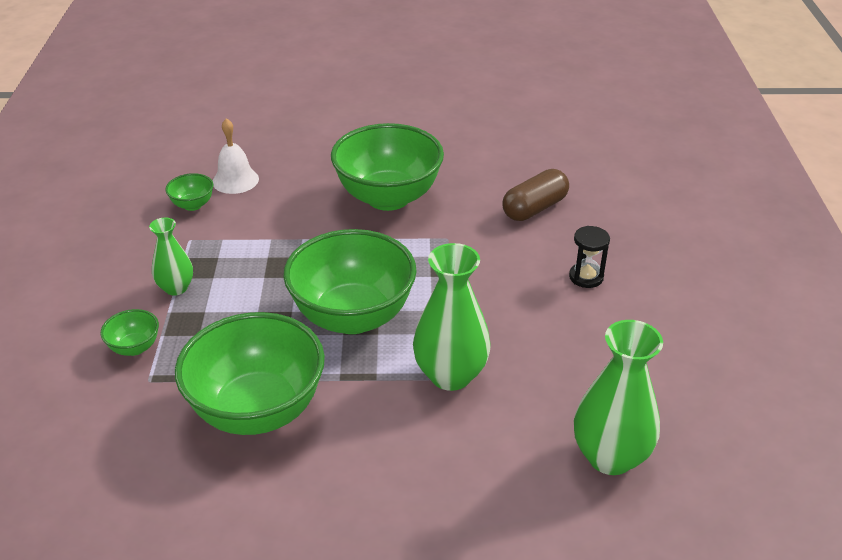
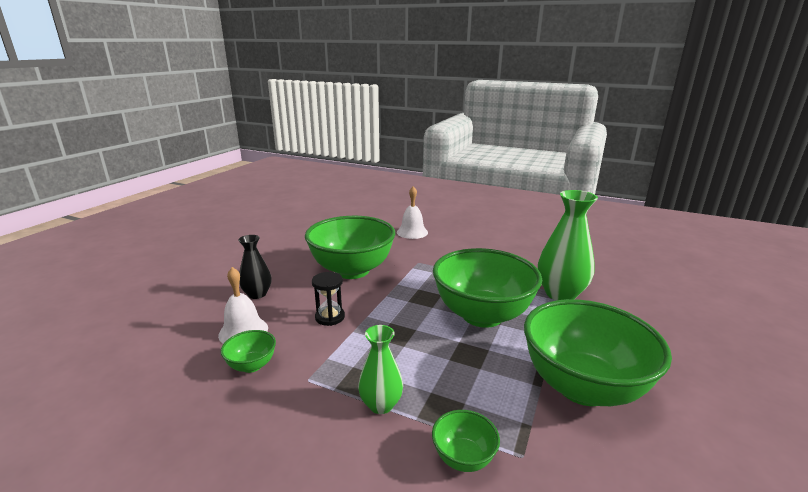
camera: 65 degrees left, 15 degrees down
brown capsule [503,169,569,221] -> white bell [397,186,428,239]
black hourglass [569,226,610,288] -> black hourglass moved to [312,272,345,326]
green vase [574,320,663,475] -> none
none -> black vase [238,235,271,299]

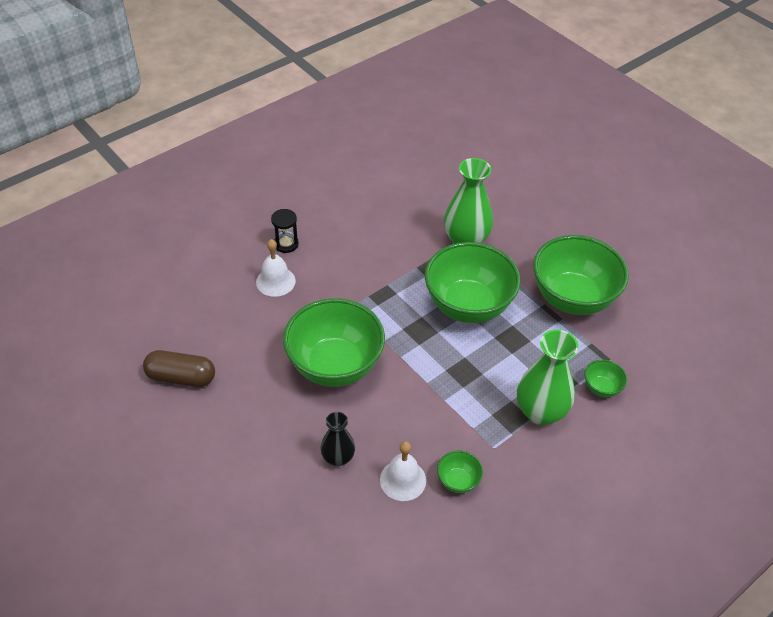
camera: 65 degrees left, 25 degrees up
black hourglass [312,272,345,326] -> black hourglass moved to [271,209,299,253]
green vase [358,325,403,414] -> green vase [517,330,578,425], size x1.71
none -> brown capsule [143,350,215,387]

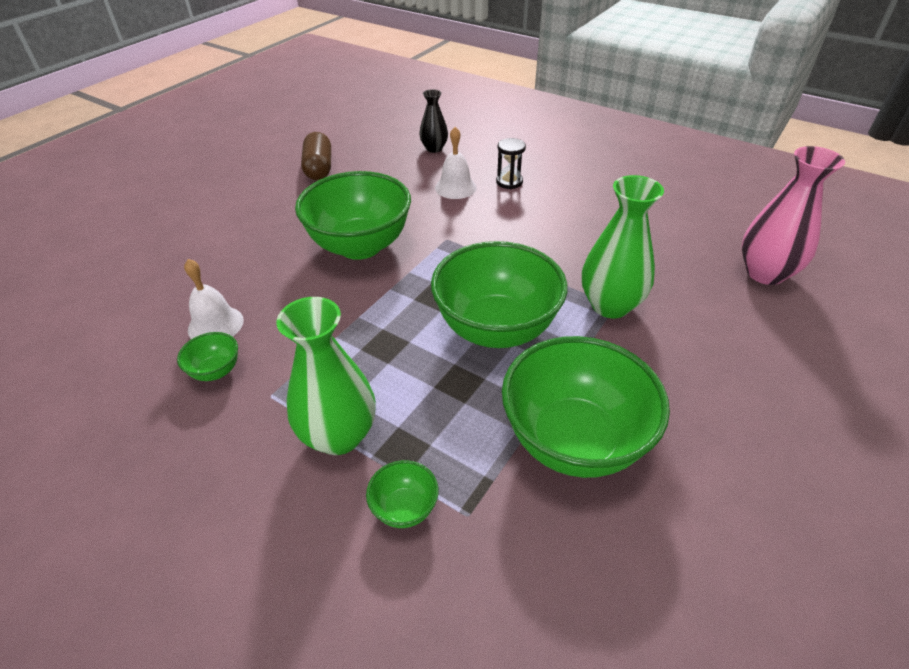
camera: 75 degrees right, 5 degrees down
black vase [320,412,355,466] -> black vase moved to [419,89,448,153]
none -> pink vase [742,146,845,285]

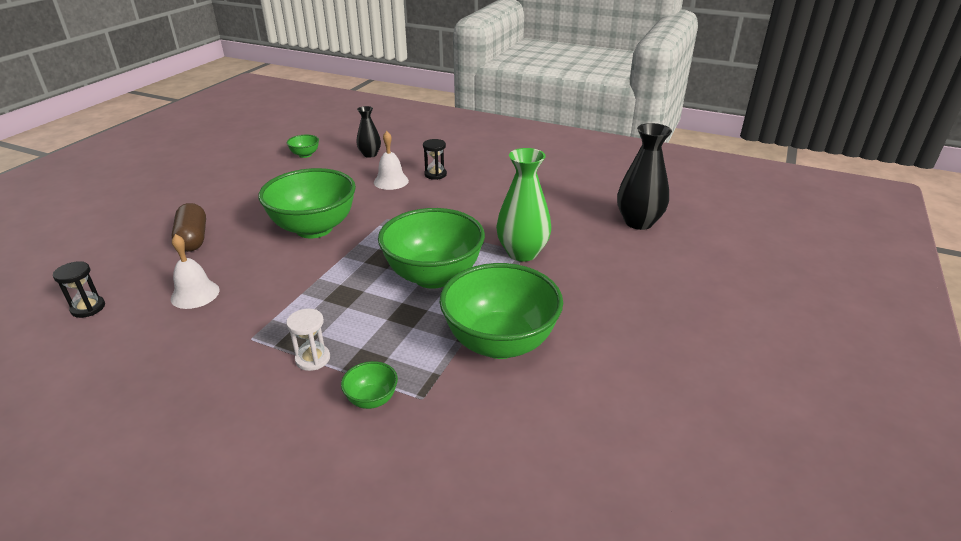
camera: 10 degrees left, 10 degrees down
green bowl [177,332,238,381] -> green bowl moved to [287,135,319,158]
green vase [276,297,376,455] -> white hourglass [286,308,330,371]
brown capsule [301,132,331,180] -> brown capsule moved to [171,203,206,252]
pink vase [742,146,845,285] -> black vase [617,123,672,230]
none -> black hourglass [53,261,105,318]

